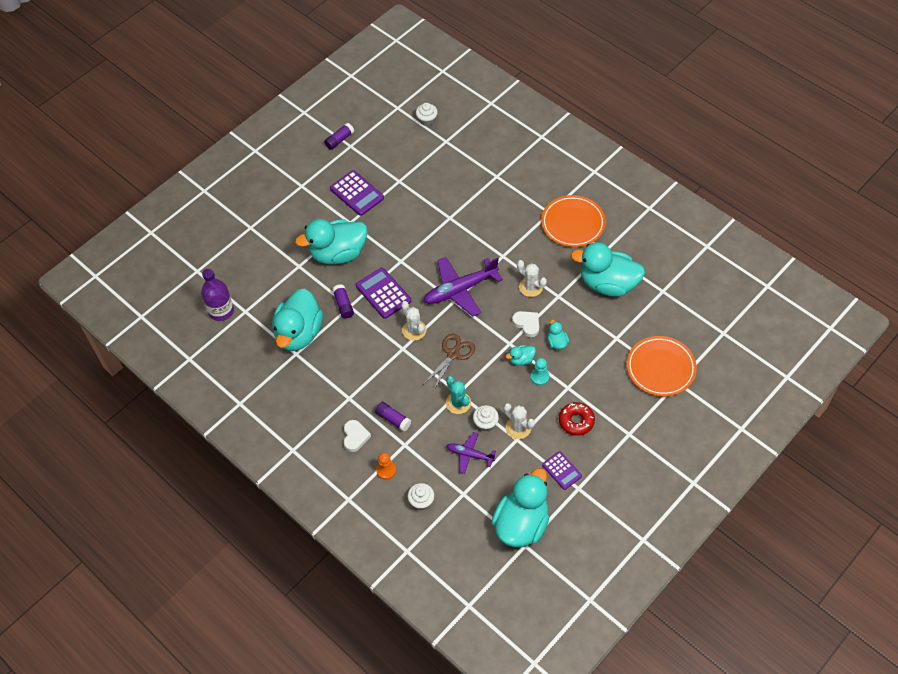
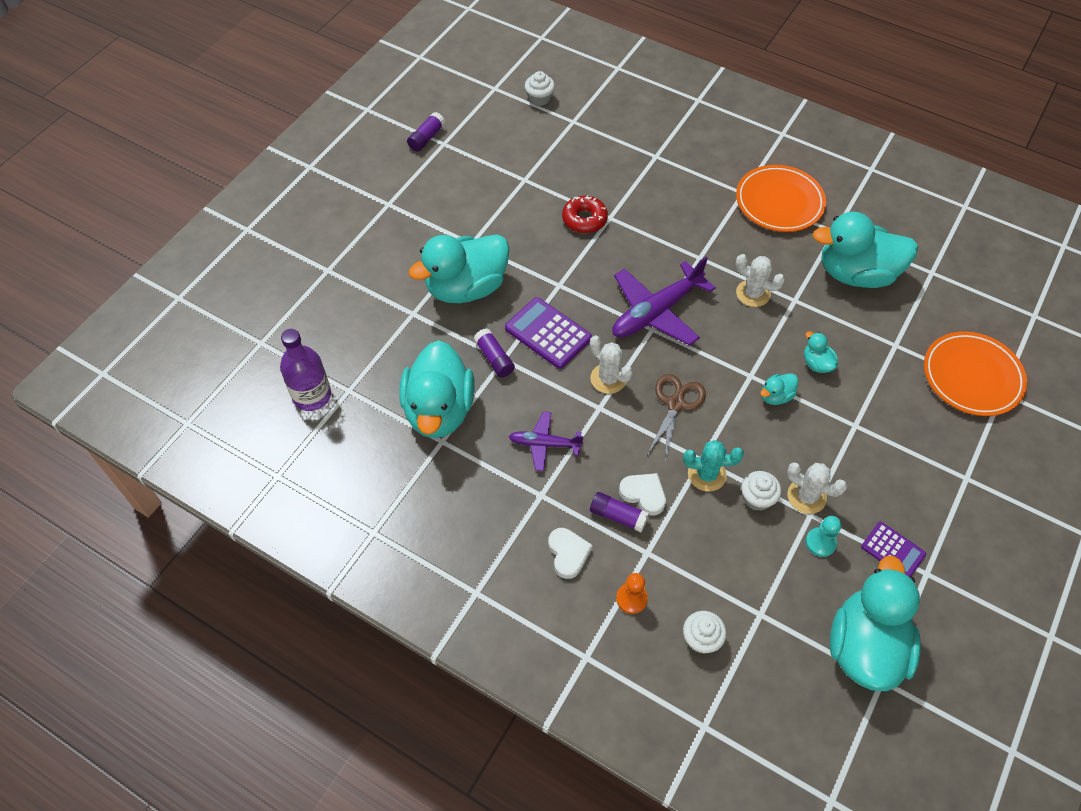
camera: 15 degrees left, 0 degrees up
purple calculator [330,170,384,216] -> none
turquoise cactus [446,376,471,414] -> turquoise cactus turned 45 degrees counterclockwise [683,440,744,492]
purple plane [446,432,496,474] -> purple plane moved to [509,411,584,471]
white heart [512,311,539,337] -> white heart moved to [619,473,666,515]
turquoise pawn [531,358,550,385] -> turquoise pawn moved to [806,516,841,557]
red donut [559,402,595,436] -> red donut moved to [562,195,608,233]

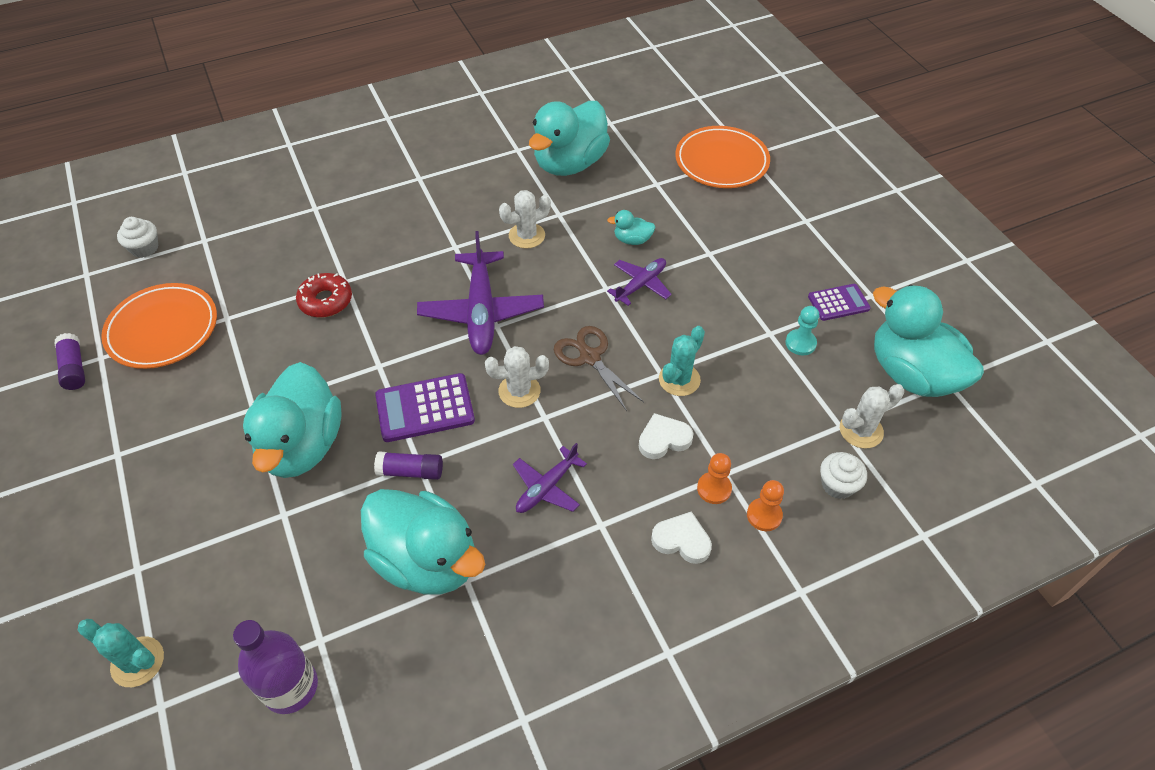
camera: 55 degrees left, 5 degrees down
purple glue stick [590,492,649,533] -> none
orange plate [736,165,826,232] -> orange plate moved to [101,283,217,369]
white cupcake [741,471,781,511] -> none
turquoise duck [760,373,798,405] -> purple plane [607,258,672,306]
white cactus [787,462,847,514] -> white cactus moved to [840,384,904,448]
none -> turquoise cactus [77,619,164,687]
none -> orange pawn [697,453,732,504]

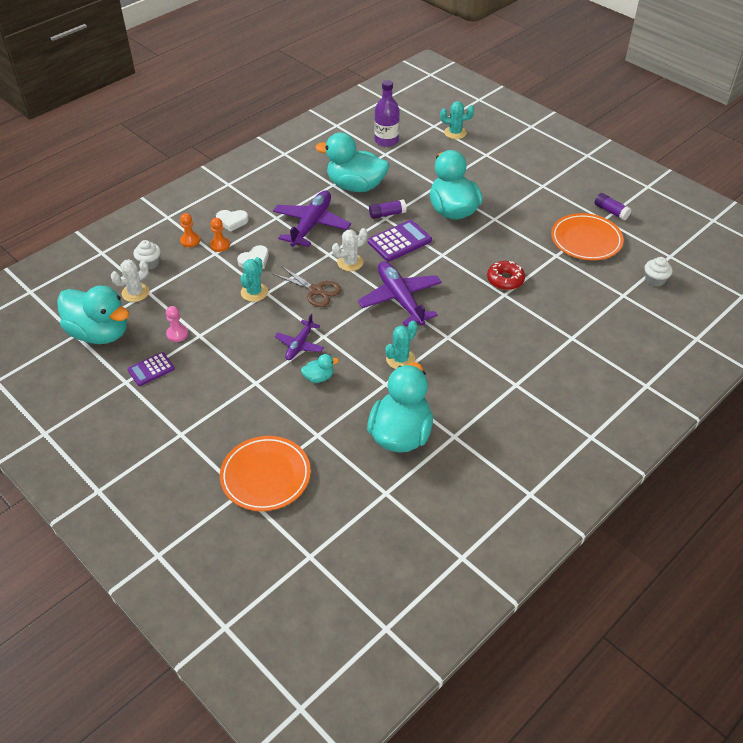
camera: 160 degrees right, 5 degrees down
white cactus [499,190,551,248] -> turquoise cactus [385,320,417,369]
purple plane [513,443,587,513] -> purple plane [273,190,351,247], size x1.78
turquoise pawn [786,306,819,355] -> pink pawn [166,306,188,342]

